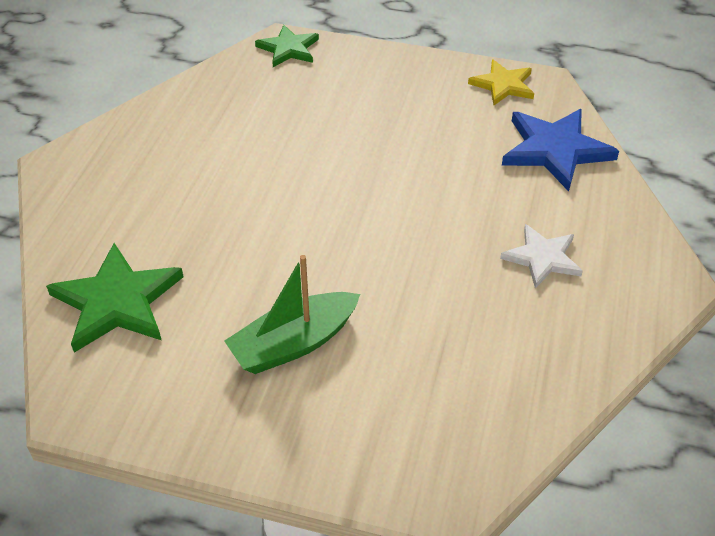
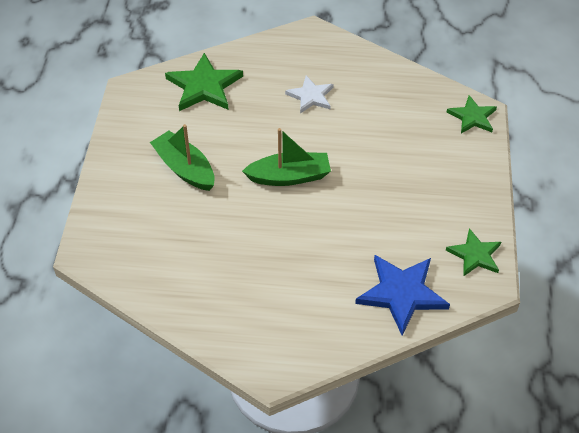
camera: 80 degrees right, 5 degrees up
yellow star [468,59,534,105] -> green star [446,228,501,277]
white star [500,224,583,289] -> white star moved to [285,76,334,113]
none -> green boat [242,128,331,186]

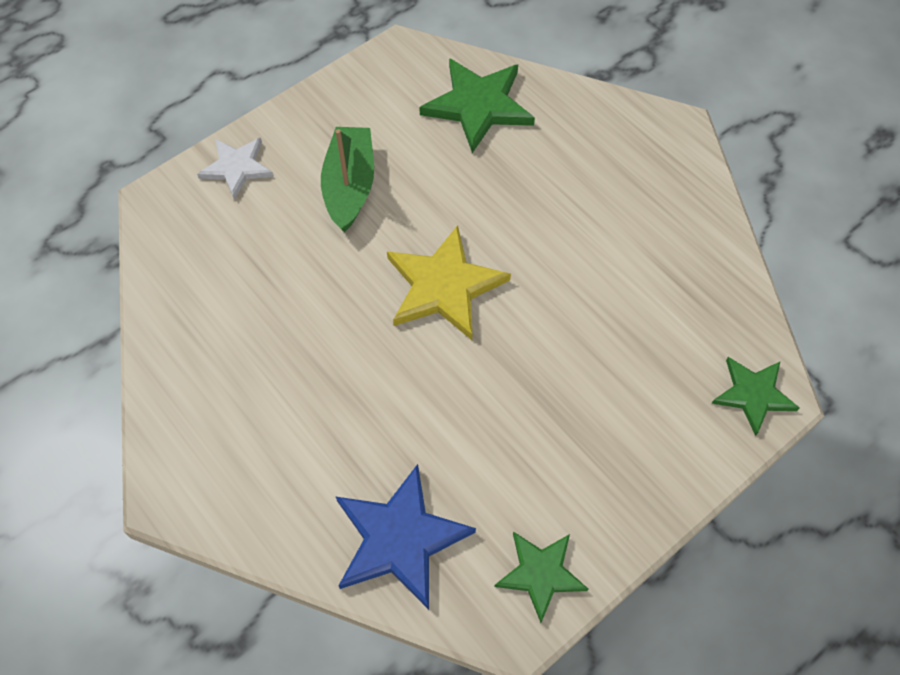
camera: 45 degrees right, 10 degrees up
green boat [242,128,331,186] -> yellow star [387,225,511,340]
white star [285,76,334,113] -> white star moved to [197,138,274,200]

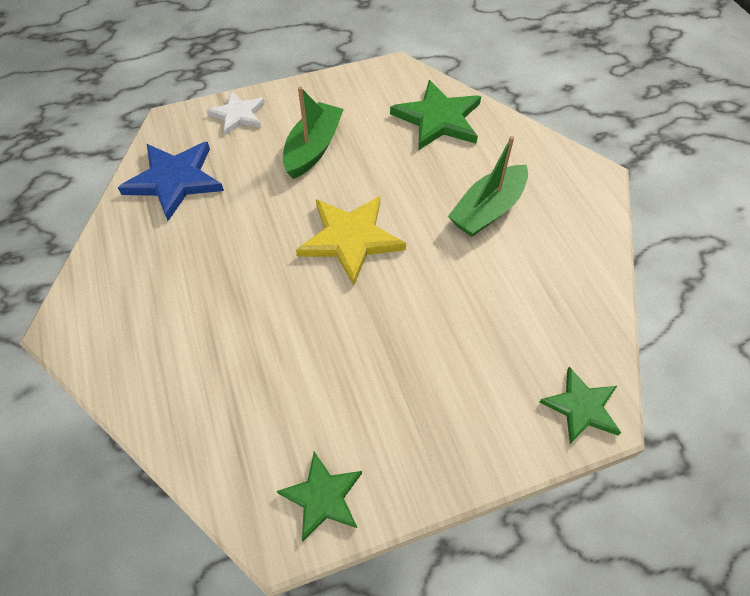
camera: 20 degrees right, 5 degrees down
blue star [336,464,476,610] -> blue star moved to [118,142,224,221]
none -> green boat [448,136,528,237]

